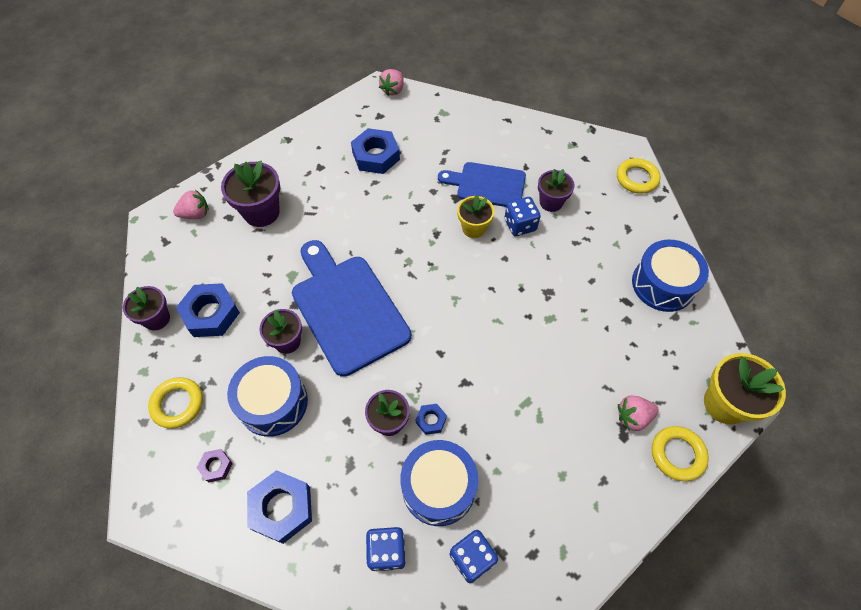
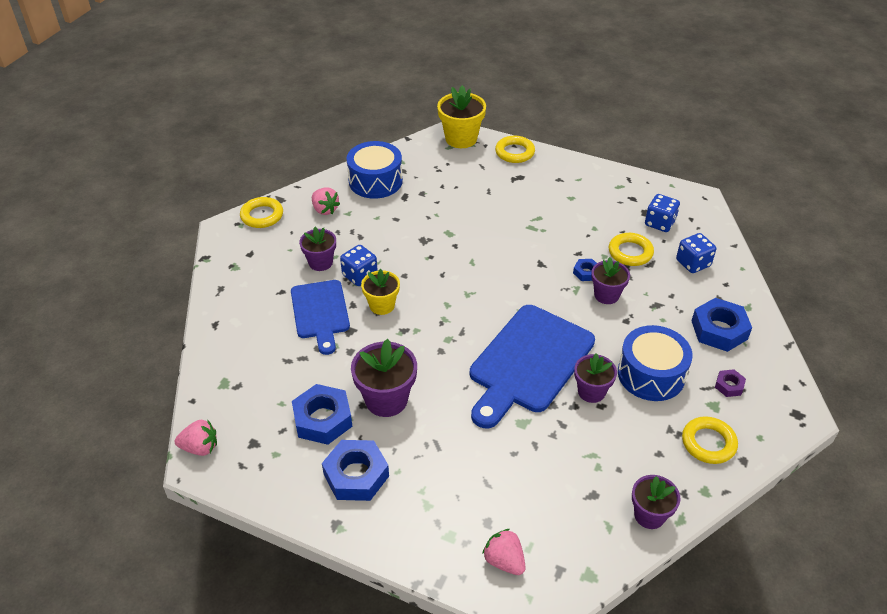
camera: 115 degrees left, 15 degrees down
blue nut [176,283,240,337] -> blue nut moved to [322,440,389,501]
purple flower pot [221,161,280,227] -> purple flower pot moved to [351,339,417,417]
blue drum [400,440,478,526] -> yellow ring [609,233,654,266]
pink strawberry [618,395,659,431] -> pink strawberry moved to [312,187,340,215]

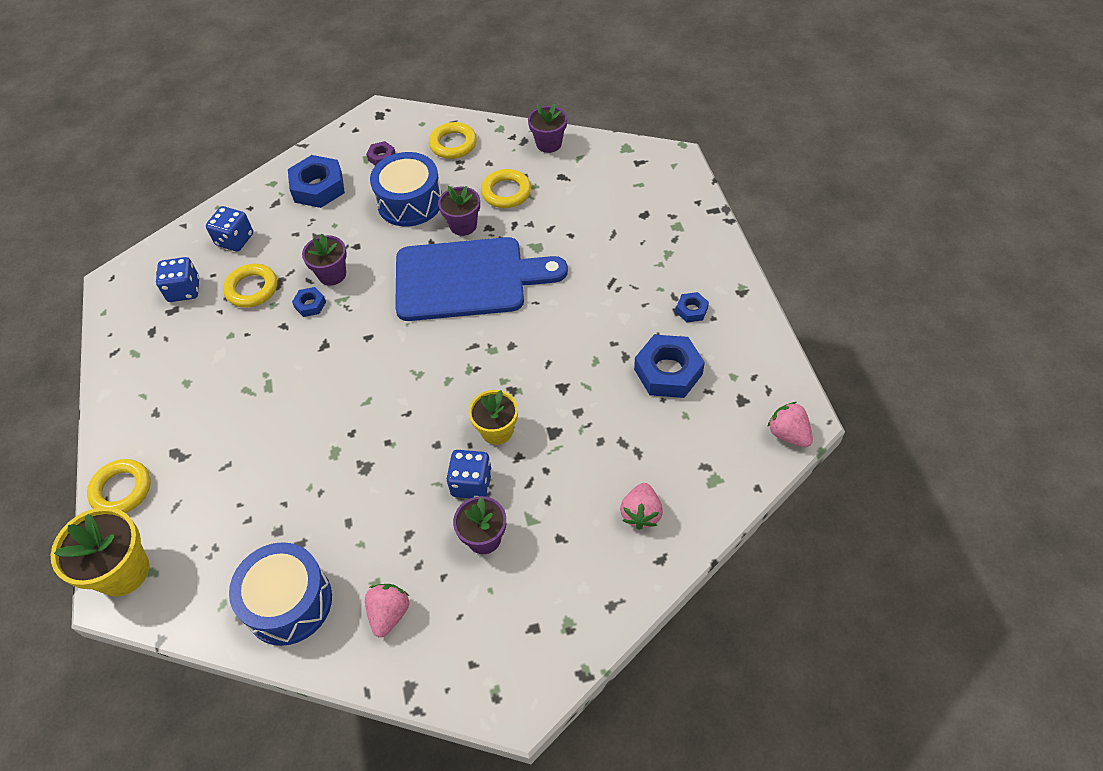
camera: 125 degrees left, 10 degrees up
yellow ring [240,197,283,228] -> yellow ring moved to [481,169,531,208]
blue cutting board [291,280,350,355] -> none
blue nut [322,440,389,501] -> blue nut [676,292,709,322], size x0.50
purple flower pot [351,339,417,417] -> none
pink strawberry [482,529,526,575] -> pink strawberry moved to [620,483,663,530]

